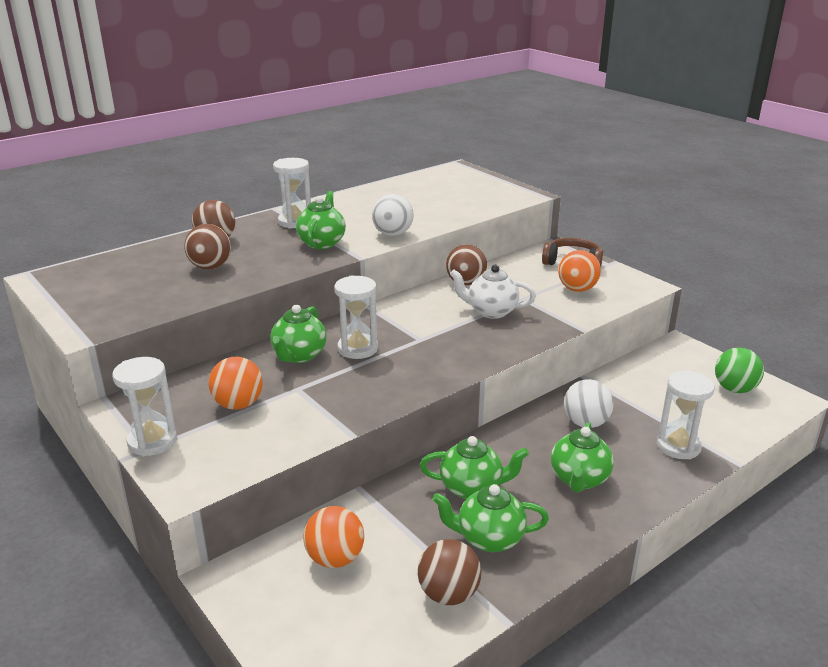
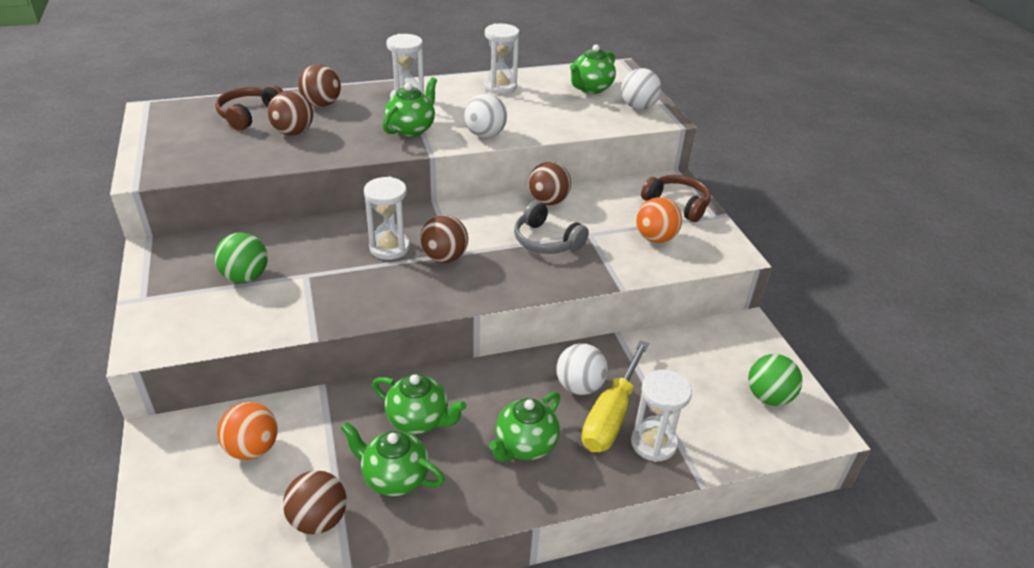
camera: 20 degrees right, 10 degrees up
white hourglass [112,357,177,456] -> white hourglass moved to [484,24,519,94]
orange ball [209,357,263,410] -> green ball [214,233,268,283]
green teapot [270,305,327,363] -> green teapot moved to [570,44,616,94]
white teapot [450,265,536,319] -> grey headphones [514,201,589,254]
none -> brown headphones [215,85,284,131]
none -> brown ball [420,215,468,263]
none -> yellow screwdriver [581,340,649,452]
none -> white ball [621,68,662,109]

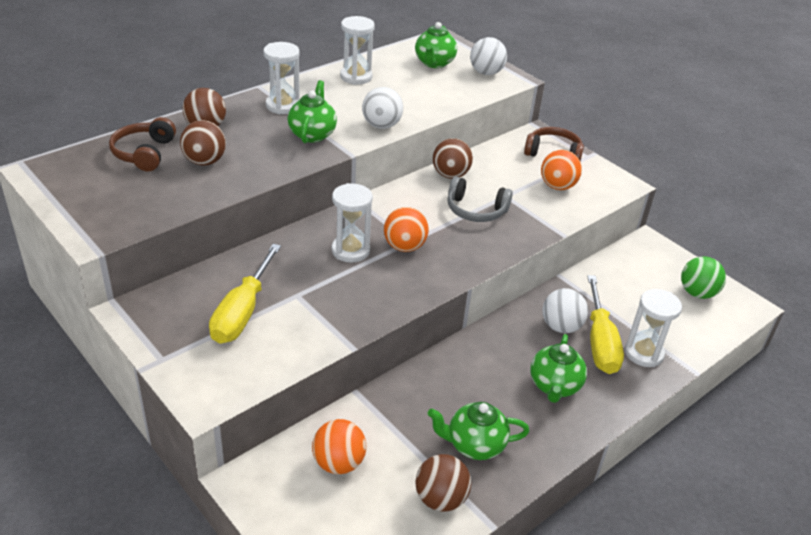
camera: 25 degrees left, 0 degrees up
green ball [214,233,268,283] -> yellow screwdriver [209,244,281,344]
green teapot [372,374,466,434] -> none
brown ball [420,215,468,263] -> orange ball [384,207,429,252]

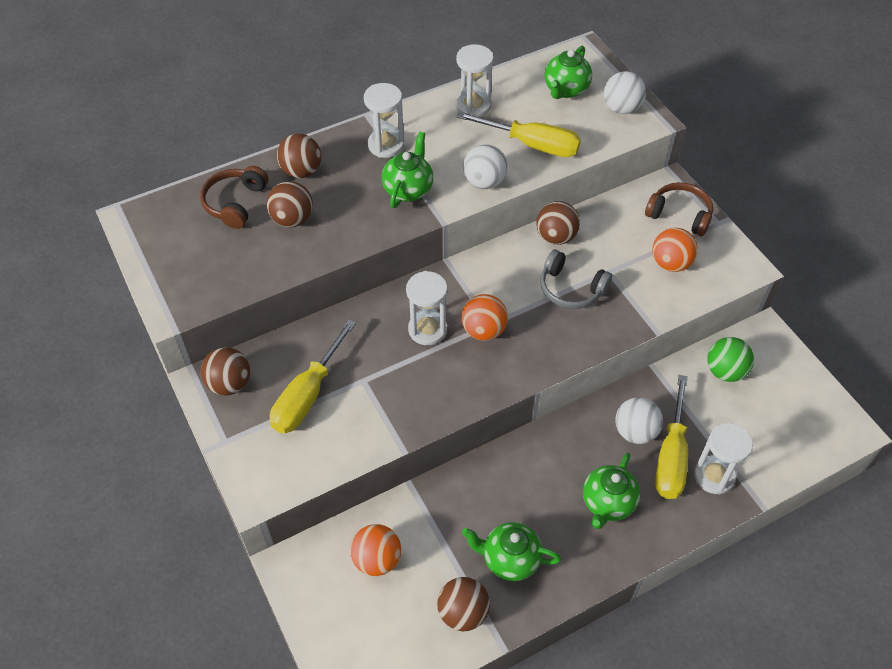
camera: 15 degrees right, 15 degrees up
green ball [681,256,726,299] -> green ball moved to [707,337,754,382]
none -> brown ball [201,347,250,395]
none -> yellow screwdriver [456,111,581,157]

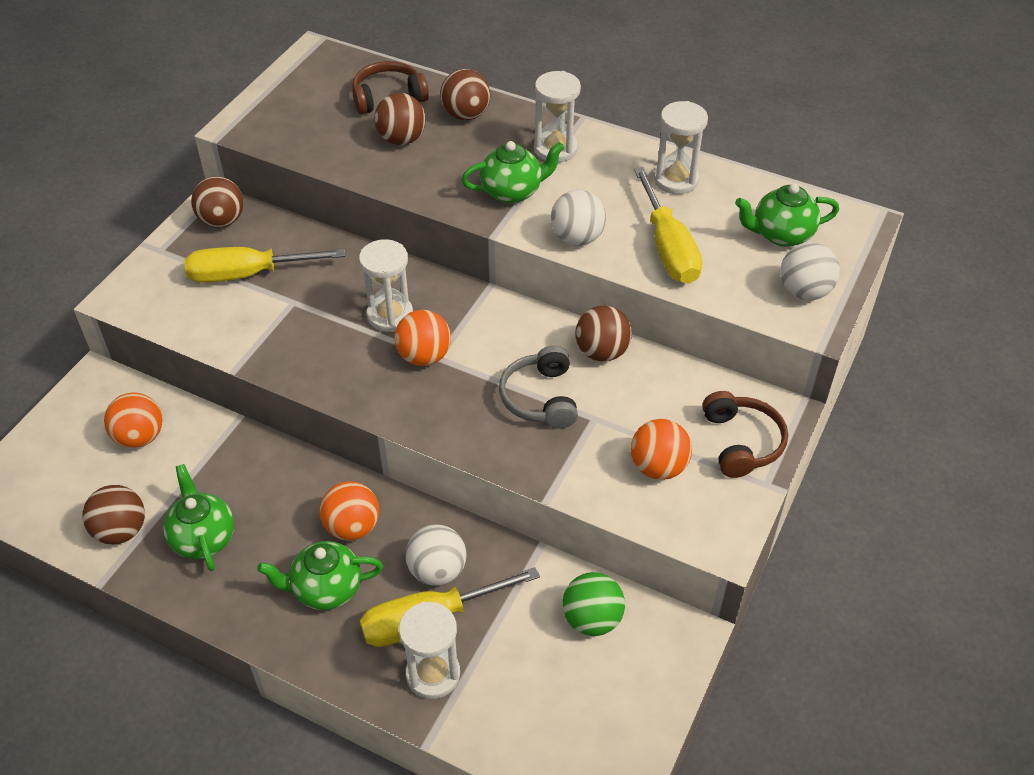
camera: 55 degrees right, 5 degrees down
none -> orange ball [319,481,379,541]

